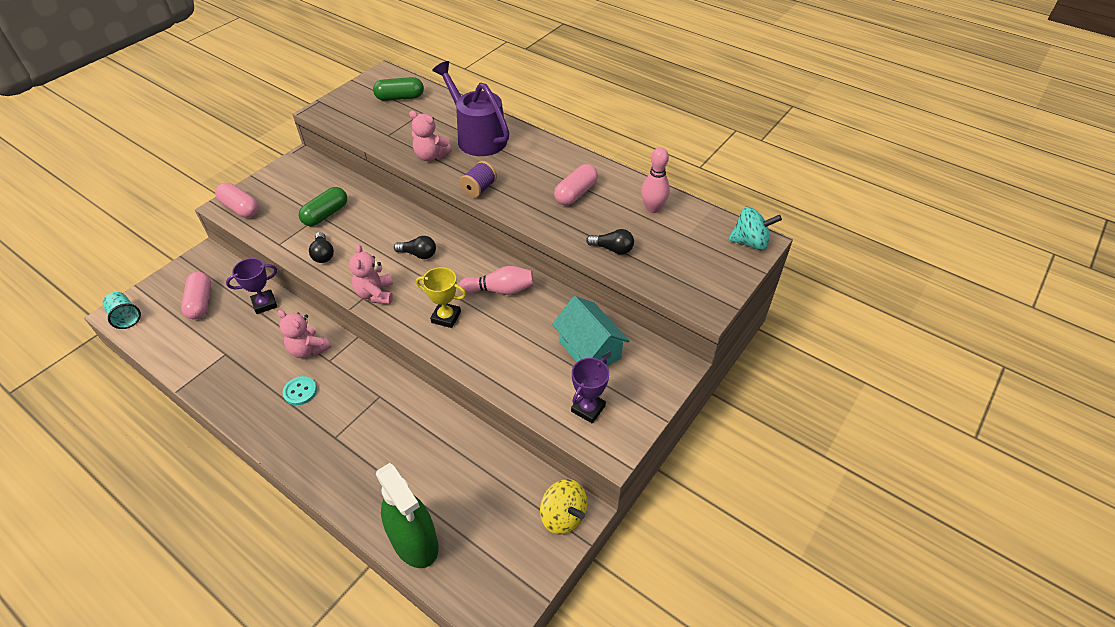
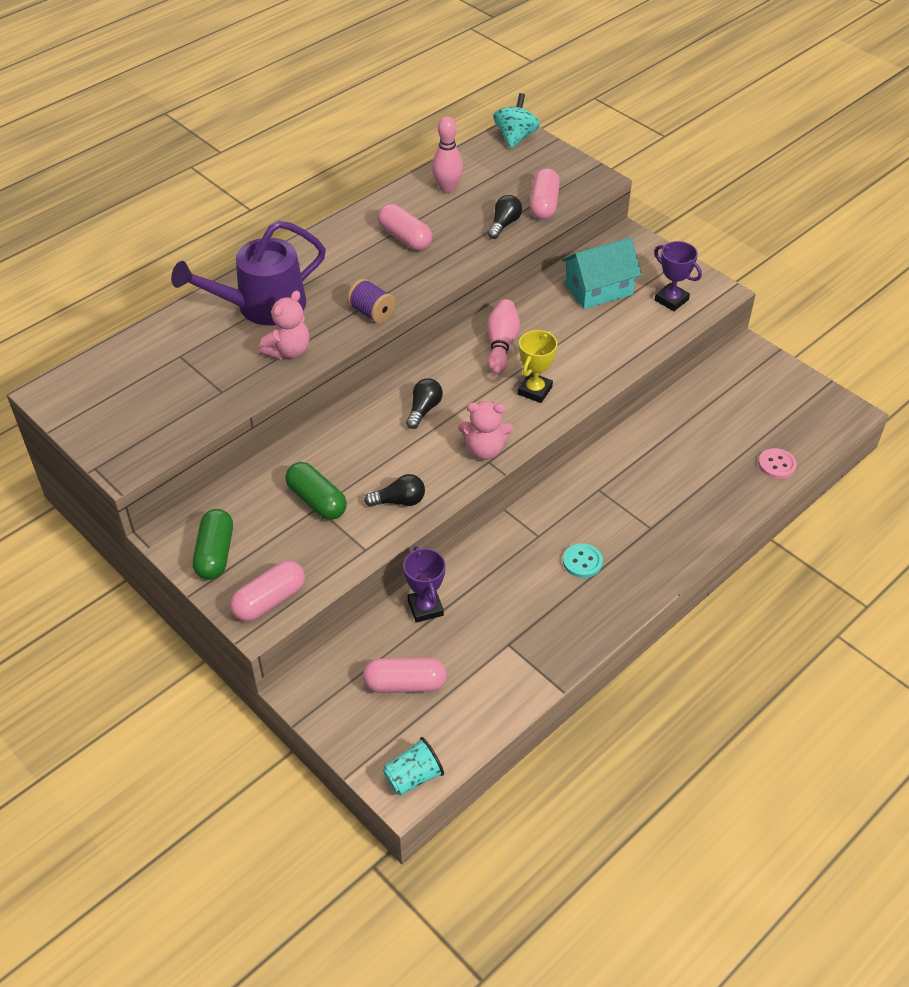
camera: 80 degrees left, 0 degrees up
pink teddy bear [278,310,331,358] -> none
green capsule [373,77,424,101] -> green capsule moved to [193,509,233,580]
green spray bottle [376,463,439,568] -> pink button [758,448,797,479]
yellow spinning top [540,479,587,535] -> none
none -> pink capsule [529,168,560,220]

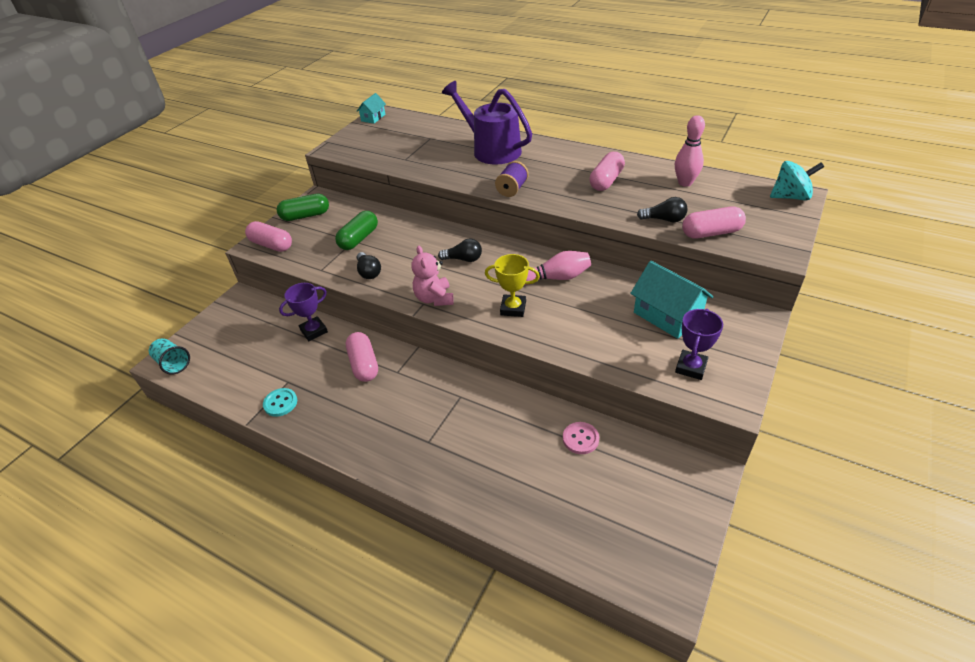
camera: 75 degrees right, 5 degrees down
pink teddy bear [259,291,309,359] -> none
pink capsule [363,657,447,693] -> pink capsule moved to [346,332,378,382]
turquoise button [563,543,603,578] -> turquoise button moved to [263,388,297,417]
pink button [758,448,797,479] -> pink button moved to [563,422,599,454]
none -> turquoise house [357,93,386,124]

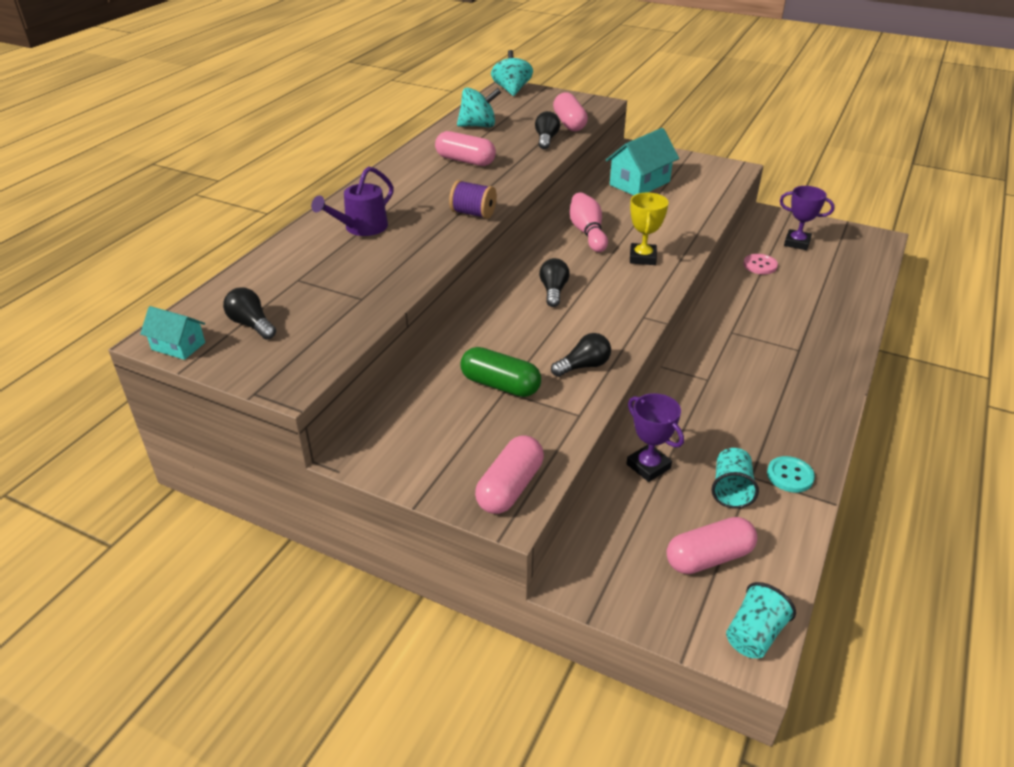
camera: 95 degrees left, 5 degrees down
green capsule [277,194,329,221] -> none
pink capsule [346,332,378,382] -> pink capsule moved to [667,517,757,574]
pink teddy bear [412,246,454,306] -> none
purple watering can [442,81,532,165] -> purple watering can [311,166,394,236], size x0.61
pink bowling pin [675,115,705,187] -> turquoise spinning top [457,87,501,128]
purple trophy [675,309,723,380] -> purple trophy moved to [780,186,835,250]
none -> black light bulb [223,288,276,340]
none -> turquoise cup [711,448,759,509]

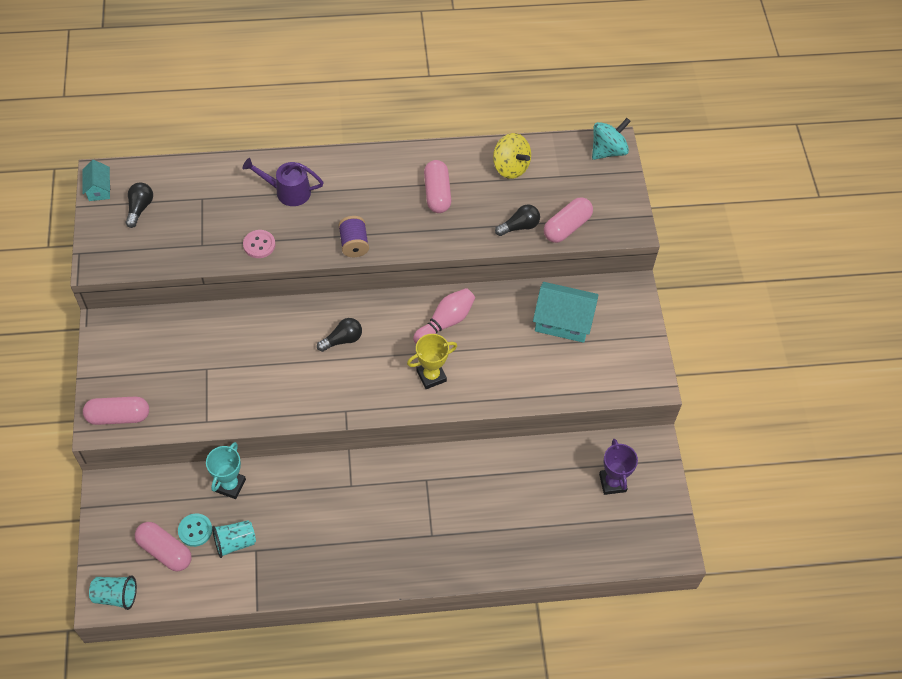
camera: 55 degrees right, 20 degrees up
turquoise spinning top [457,87,501,128] -> yellow spinning top [493,133,531,179]
green capsule [460,347,541,397] -> none
black light bulb [551,333,611,377] -> none
purple trophy [627,393,684,482] -> turquoise trophy [206,442,246,499]
pink button [743,254,778,274] -> pink button moved to [243,230,275,258]
turquoise button [767,456,815,493] -> turquoise button moved to [178,513,212,547]

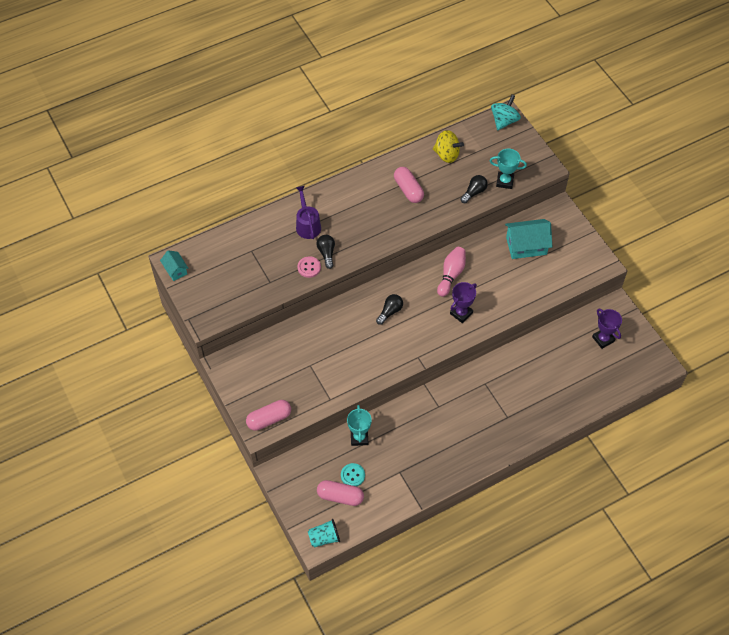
camera: 20 degrees left, 0 degrees up
black light bulb [125,182,153,228] -> black light bulb moved to [316,235,335,269]
turquoise cup [212,520,256,558] -> none
purple watering can [242,158,324,206] -> purple watering can turned 90 degrees clockwise [296,186,321,239]
purple spool [338,216,369,257] -> none
yellow trophy [407,334,457,389] -> purple trophy [450,282,477,323]
pink capsule [544,197,593,243] -> turquoise trophy [490,149,527,189]

